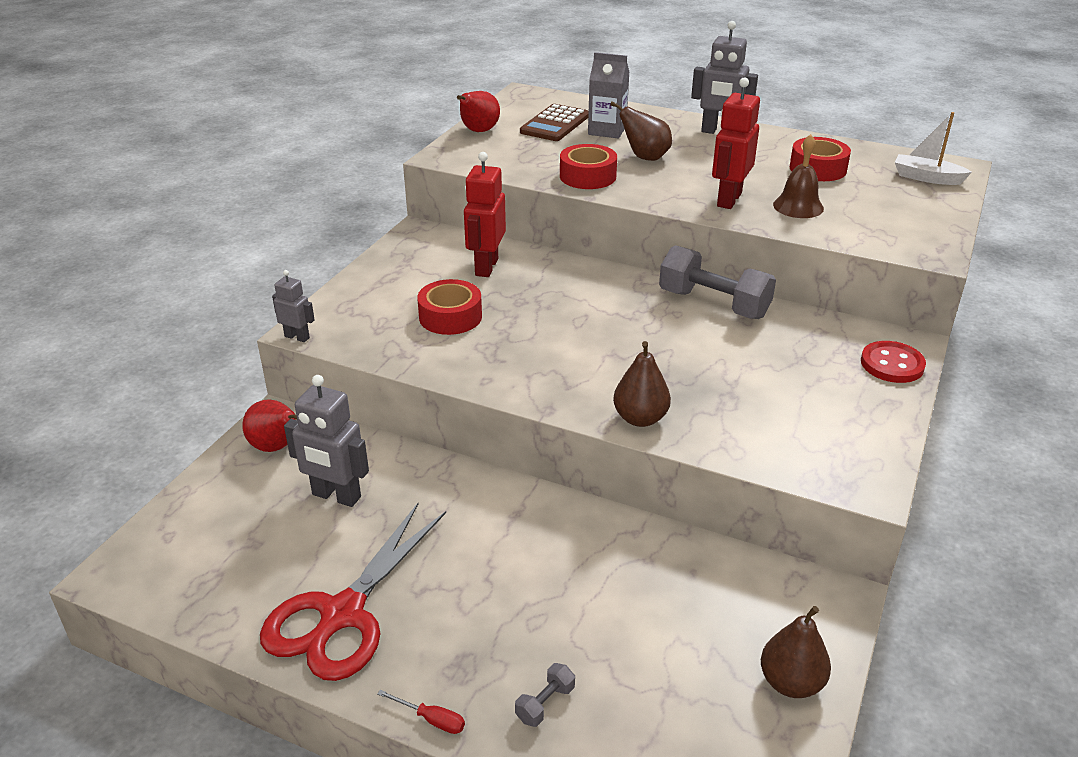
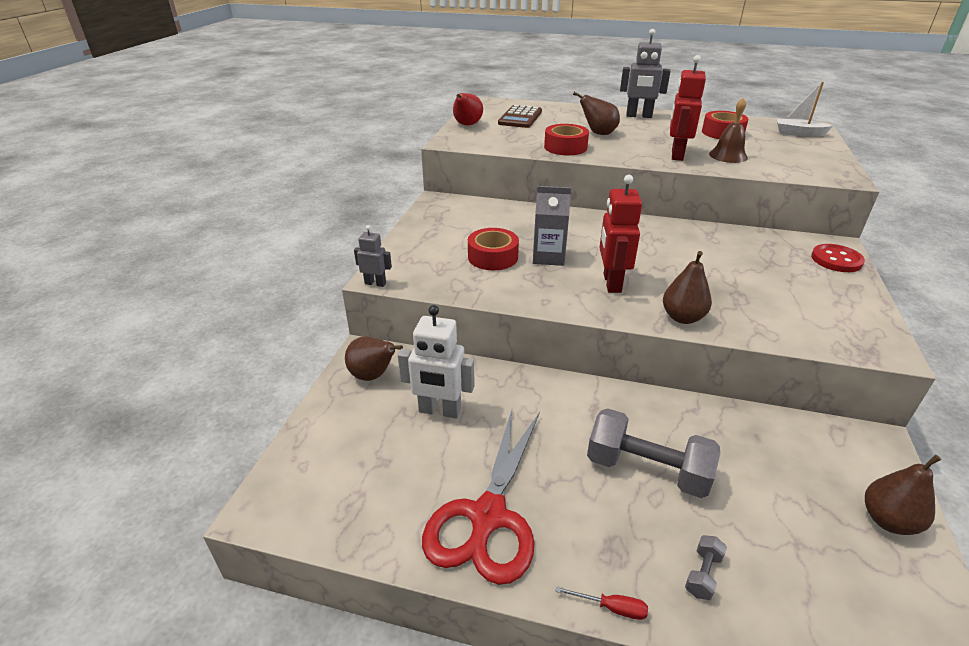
camera: 10 degrees left, 0 degrees up
red pear [242,399,297,452] -> brown pear [345,336,403,381]
grey robot [284,375,369,507] -> white robot [398,305,474,419]
red robot [464,152,506,277] -> red robot moved to [599,175,642,293]
grey carton [588,52,629,138] -> grey carton moved to [533,186,571,266]
grey dumbbell [659,245,776,319] -> grey dumbbell moved to [587,408,720,498]

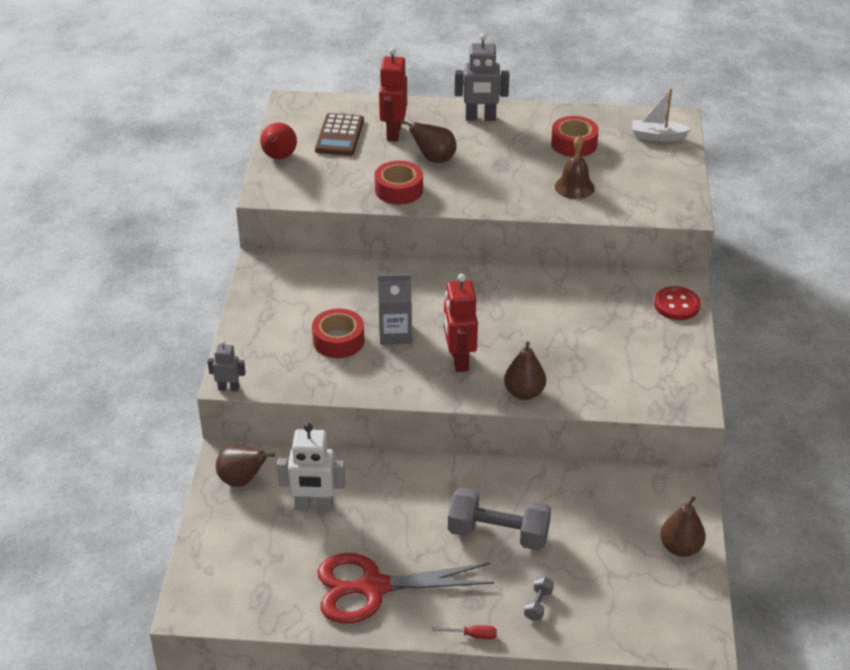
camera: 10 degrees left, 5 degrees up
red scissors [422,410,540,585] -> red scissors turned 75 degrees clockwise [317,553,494,624]
red robot [670,55,706,161] -> red robot moved to [379,48,407,141]

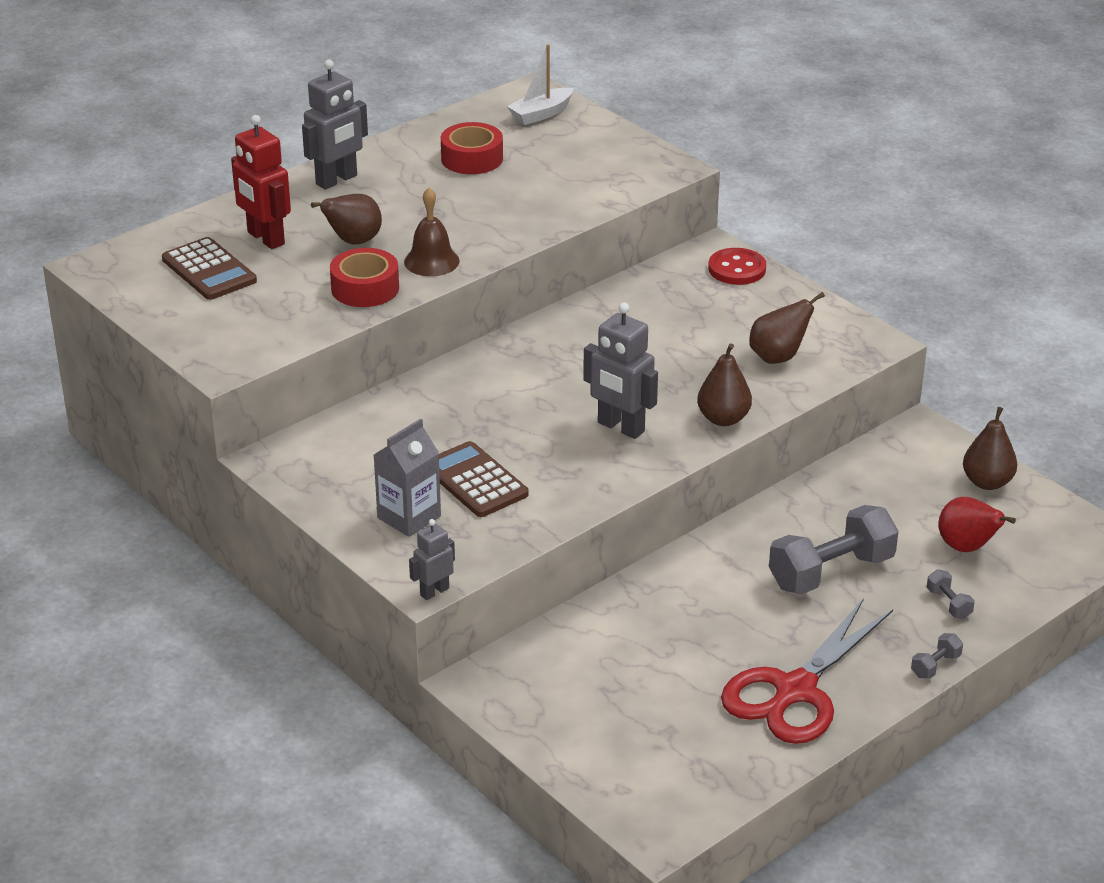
camera: 45 degrees left, 5 degrees down
brown pear [216,445,275,487] -> brown pear moved to [749,292,825,364]
red pear [260,123,297,159] -> red pear moved to [939,497,1016,552]
white robot [277,423,345,512] -> none
red tape [312,309,364,358] -> brown calculator [439,441,529,517]
grey carton [378,274,412,345] -> grey carton moved to [374,418,441,537]
red screwdriver [432,625,497,639] -> grey dumbbell [911,633,963,679]
red robot [444,274,478,372] -> grey robot [583,302,658,439]
brown bell [555,136,595,199] -> brown bell moved to [404,188,459,276]

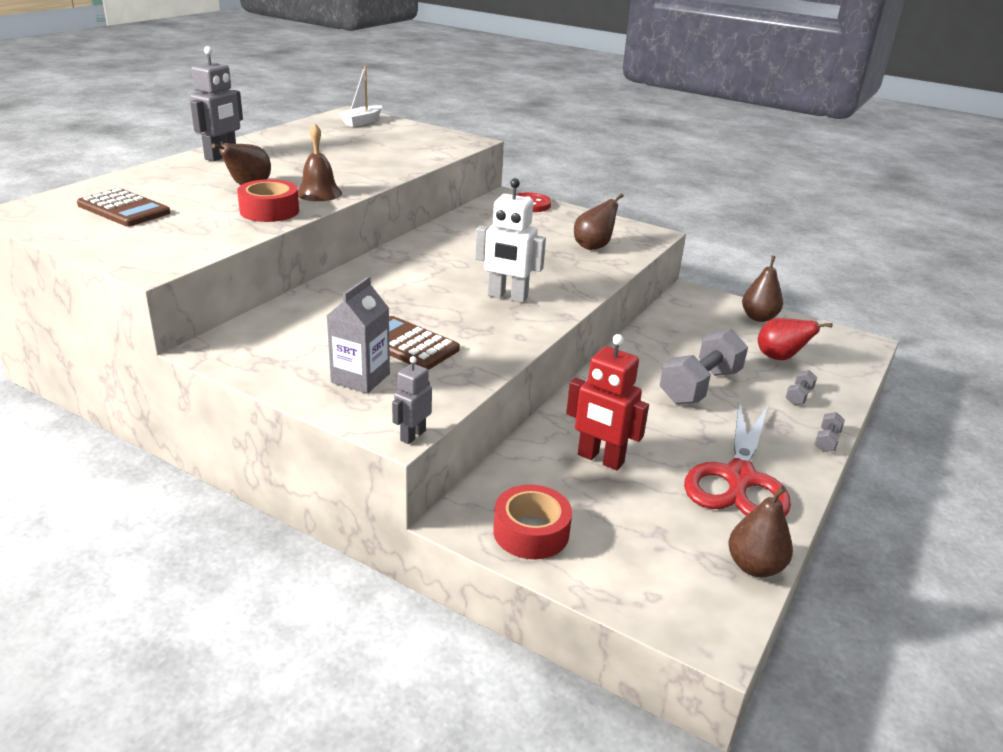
camera: 20 degrees left, 5 degrees down
red robot [231,115,291,249] -> red robot moved to [566,334,649,470]
red tape [441,122,503,174] -> red tape moved to [493,485,572,559]
grey robot [583,302,658,439] -> white robot [475,178,546,303]
brown pear [697,343,752,426] -> brown pear moved to [728,486,793,577]
grey dumbbell [927,569,975,619] -> grey dumbbell turned 75 degrees clockwise [786,370,817,405]

